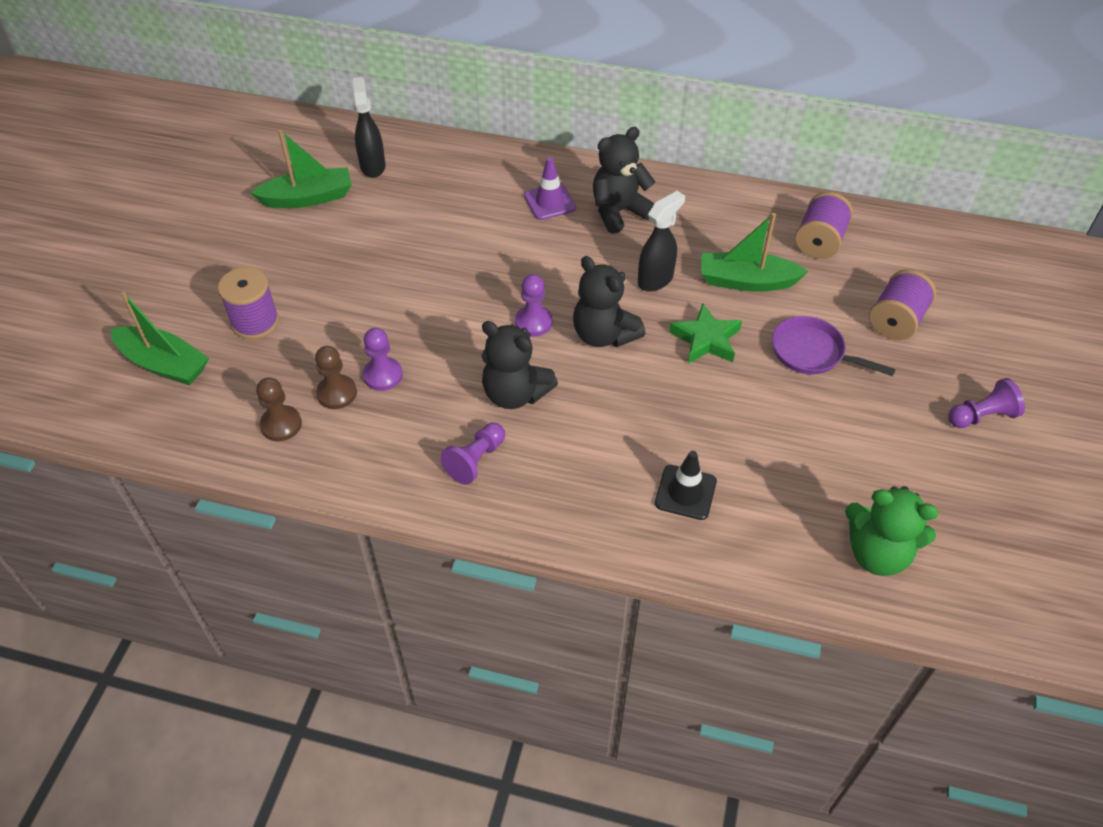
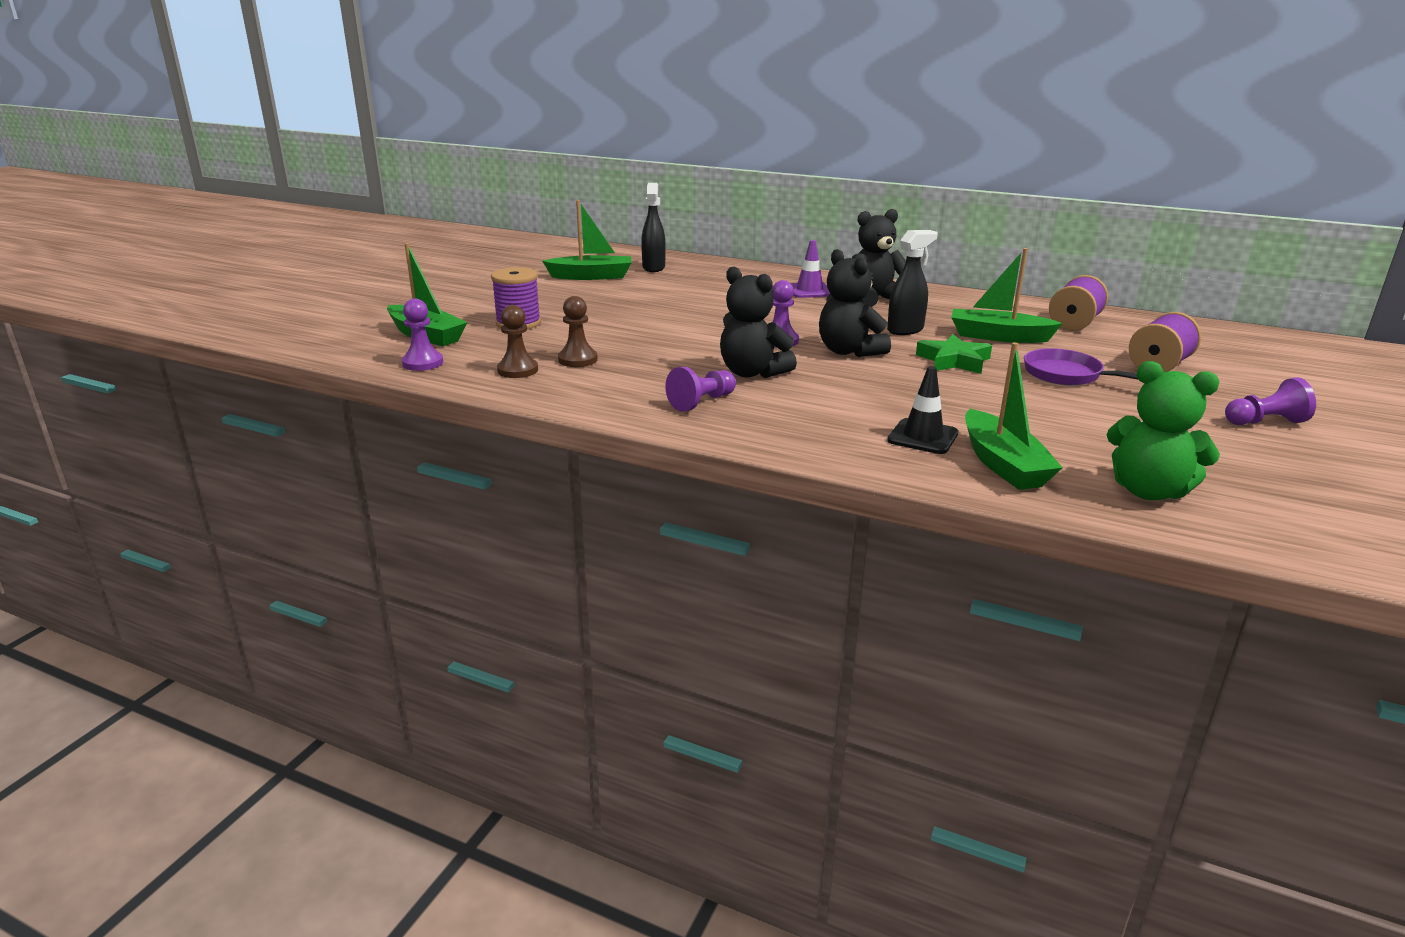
camera: 10 degrees right, 25 degrees down
purple pawn [363,328,403,391] -> purple pawn moved to [402,299,443,371]
none -> green boat [965,342,1063,490]

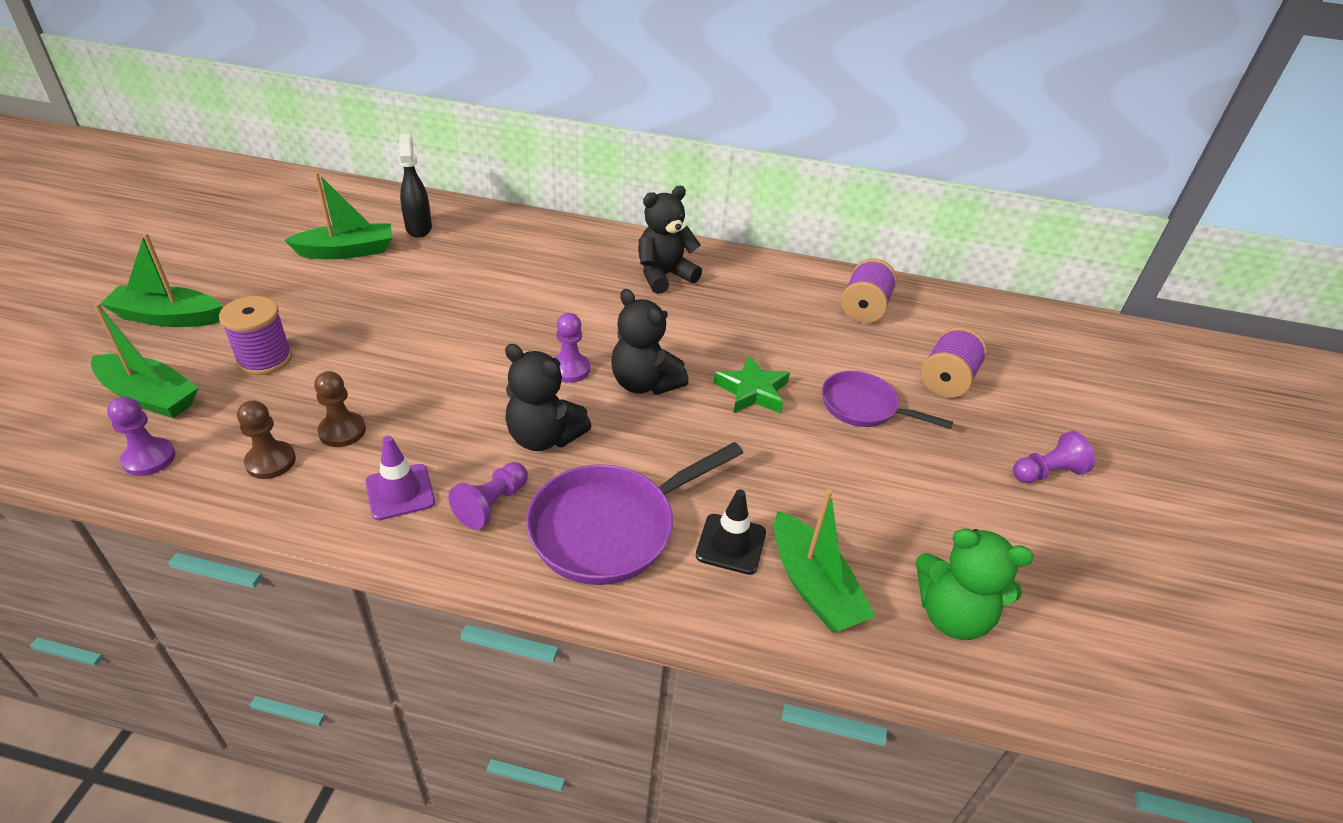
camera: 15 degrees left, 15 degrees up
purple traffic cone [791,240,830,298] -> purple traffic cone moved to [365,436,435,520]
black spray bottle [887,230,938,335] -> none
green boat [951,248,1063,343] -> green boat moved to [100,233,223,327]
none -> purple pan [526,442,743,585]

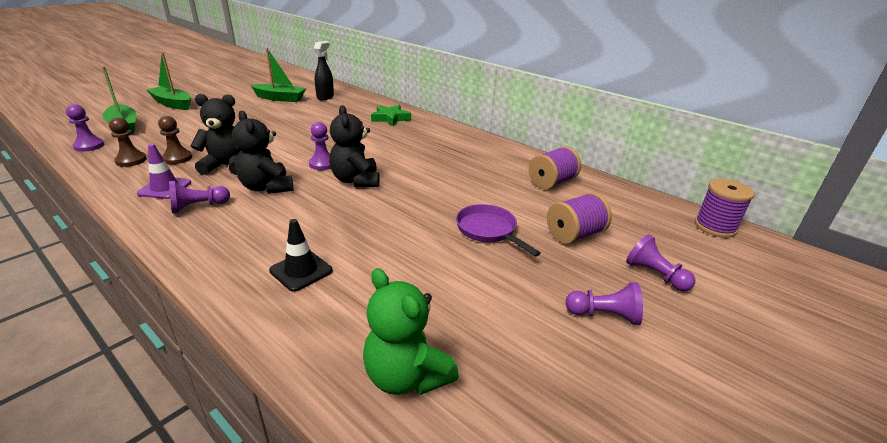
camera: 30 degrees right, 10 degrees down
purple spool [219,296,292,375] -> purple spool moved to [695,179,755,238]
purple pan [526,442,743,585] -> none
black teddy bear [638,186,702,294] -> black teddy bear moved to [191,94,241,175]
green star [714,355,790,413] -> green star moved to [371,105,411,126]
green boat [774,489,876,632] -> none
none -> purple pawn [626,234,695,291]

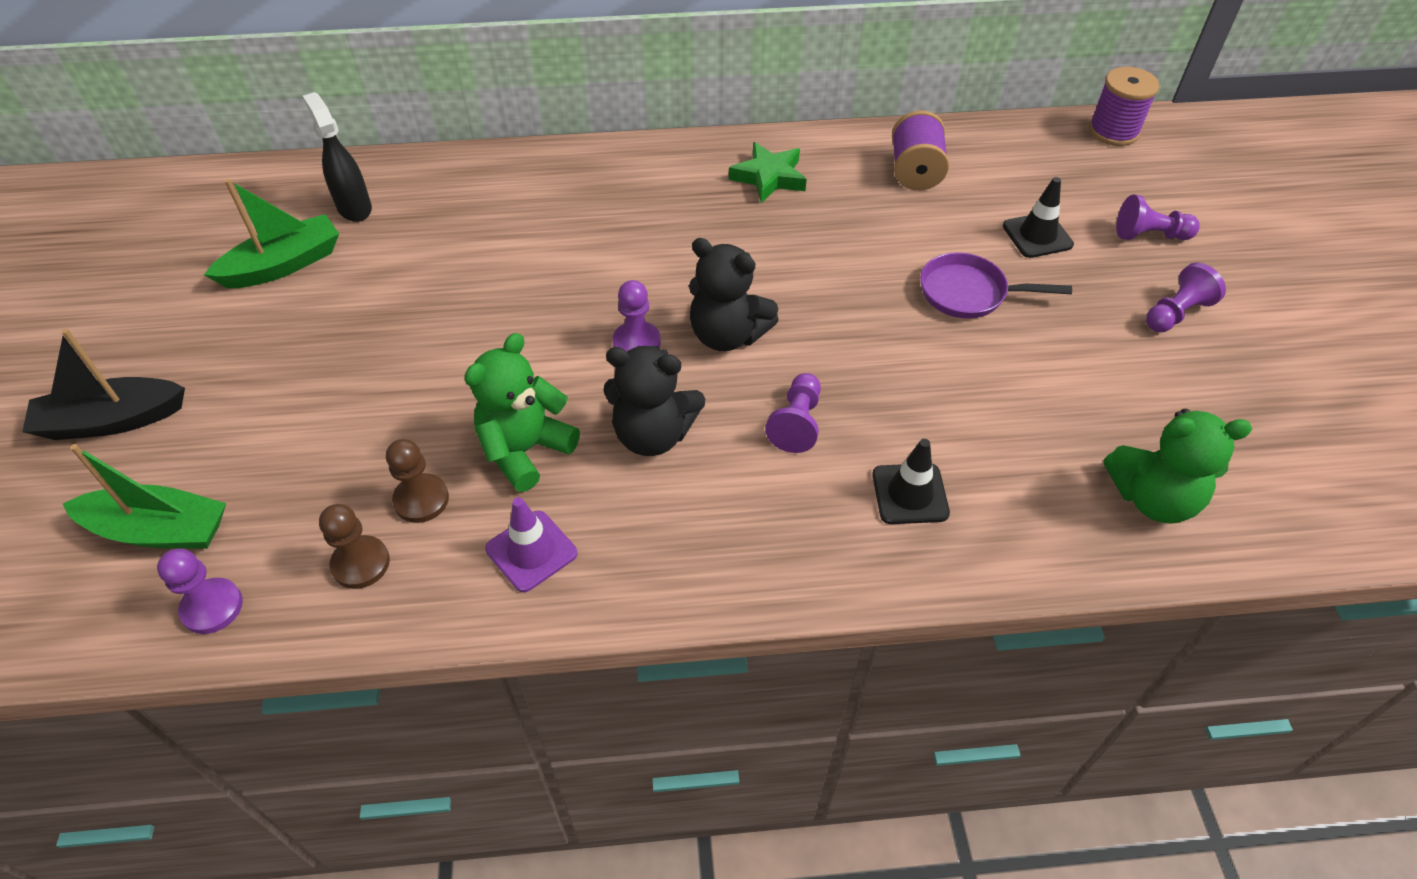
camera: 45 degrees left, 20 degrees up
green boat [147,53,191,110] -> black boat [22,329,185,440]
purple pawn [169,181,230,213] -> purple pawn moved to [765,373,821,453]
black teddy bear [191,94,241,175] -> green teddy bear [464,333,580,492]
green star [371,105,411,126] -> green star moved to [729,142,807,203]
purple spool [547,192,612,244] -> black traffic cone [1003,177,1074,258]

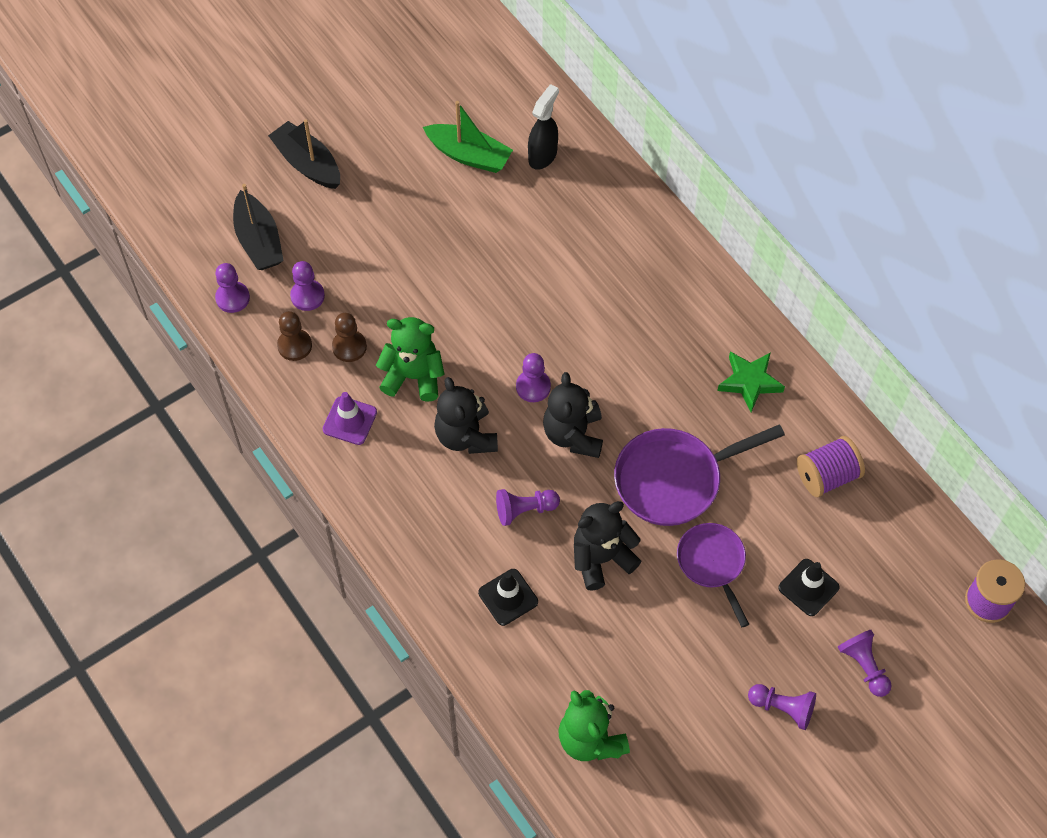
camera: 60 degrees right, 10 degrees up
green boat [63,444,226,549] -> black boat [233,184,284,270]
none -> purple pawn [290,261,325,311]
none -> black teddy bear [574,501,641,591]
none -> purple pan [614,425,785,526]

